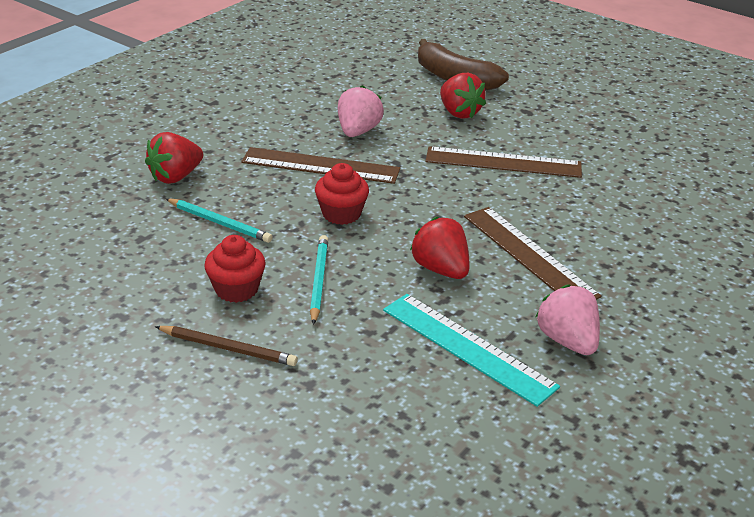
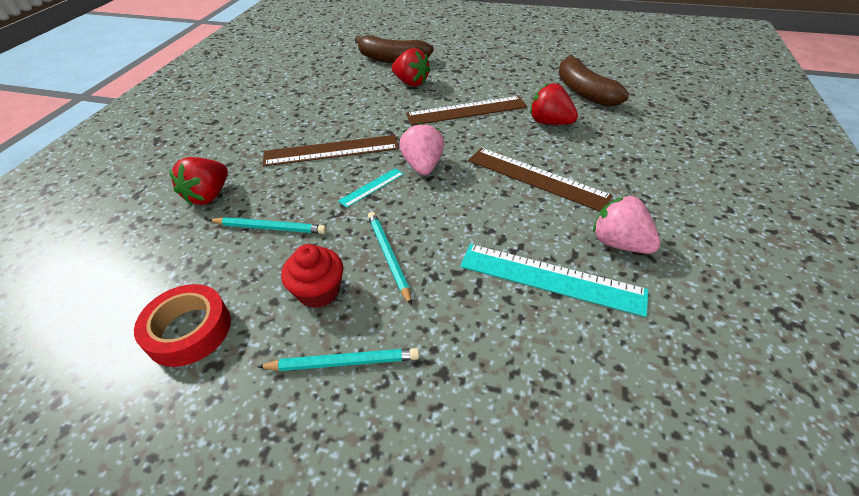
camera: 20 degrees left, 10 degrees up
brown pencil [155,326,298,366] -> turquoise pencil [257,348,419,371]
red cupcake [315,163,369,225] -> turquoise ruler [338,168,404,208]
pink strawberry [338,85,384,137] -> pink strawberry moved to [399,122,444,175]
red strawberry [410,216,470,279] -> red strawberry moved to [530,83,578,125]
none -> red tape [134,284,231,367]
none -> brown banana [558,54,629,107]

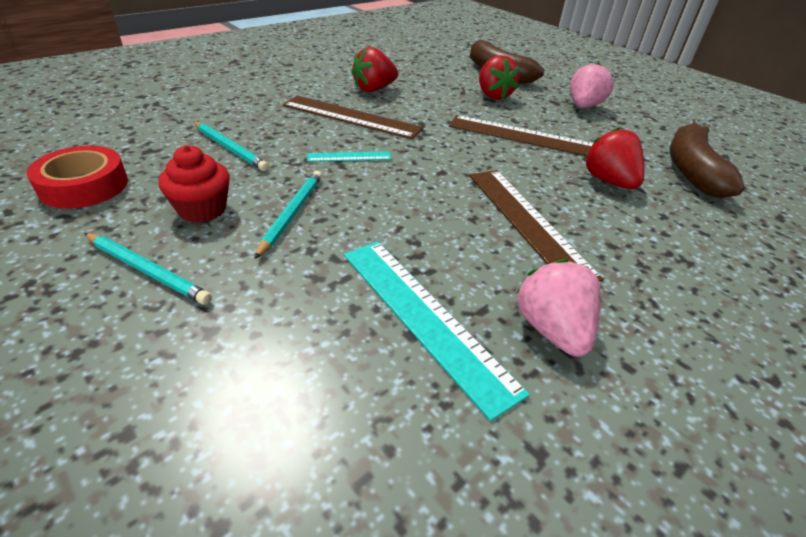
camera: 30 degrees right, 5 degrees down
red strawberry [169,157,228,206] -> red strawberry moved to [351,47,398,92]
pink strawberry [399,122,444,175] -> pink strawberry moved to [570,63,614,108]

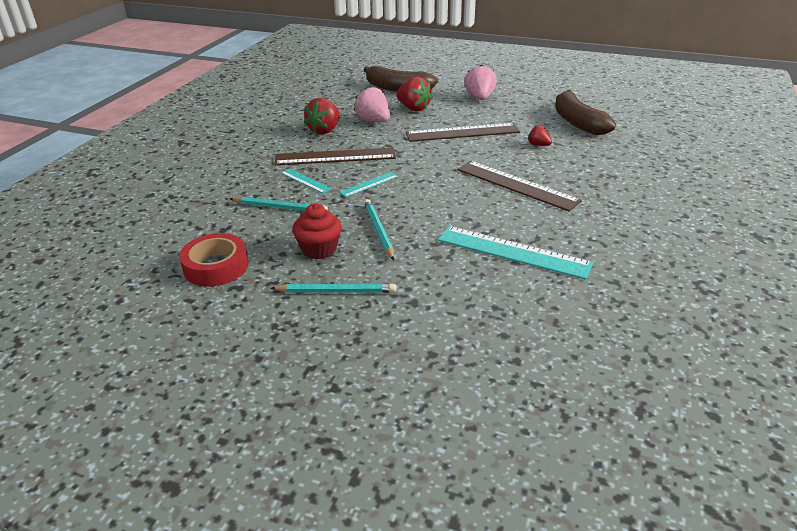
camera: 25 degrees left, 5 degrees down
pink strawberry [517,259,600,357] -> pink strawberry moved to [354,86,390,122]
red strawberry [584,127,644,189] -> red strawberry [528,125,552,146], size x0.56
none -> turquoise ruler [281,168,332,193]

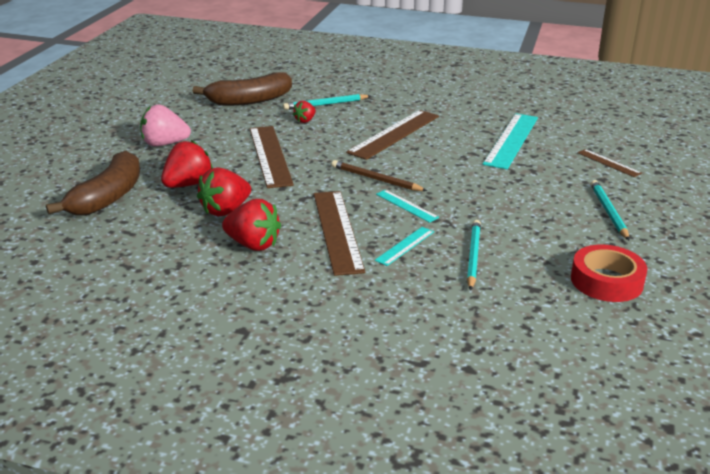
camera: 95 degrees left, 5 degrees down
red cupcake [292,204,342,259] -> none
pink strawberry [354,86,390,122] -> red strawberry [197,167,251,217]
turquoise pencil [364,199,394,260] -> turquoise pencil moved to [283,94,370,110]
none -> brown pencil [331,160,427,191]
none -> brown ruler [577,149,642,177]

